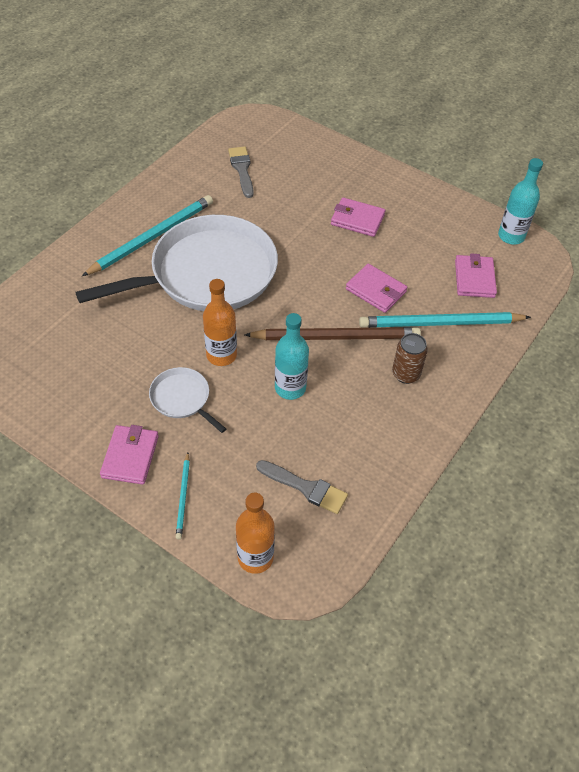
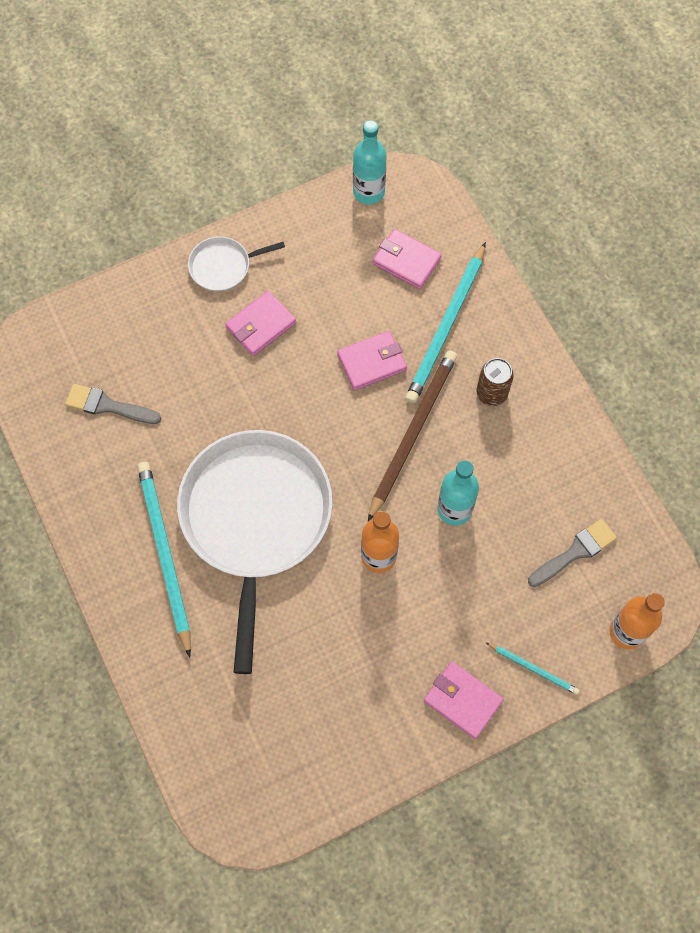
camera: 60 degrees left, 15 degrees up
white pan [149,367,226,433] -> white pan moved to [188,236,285,292]

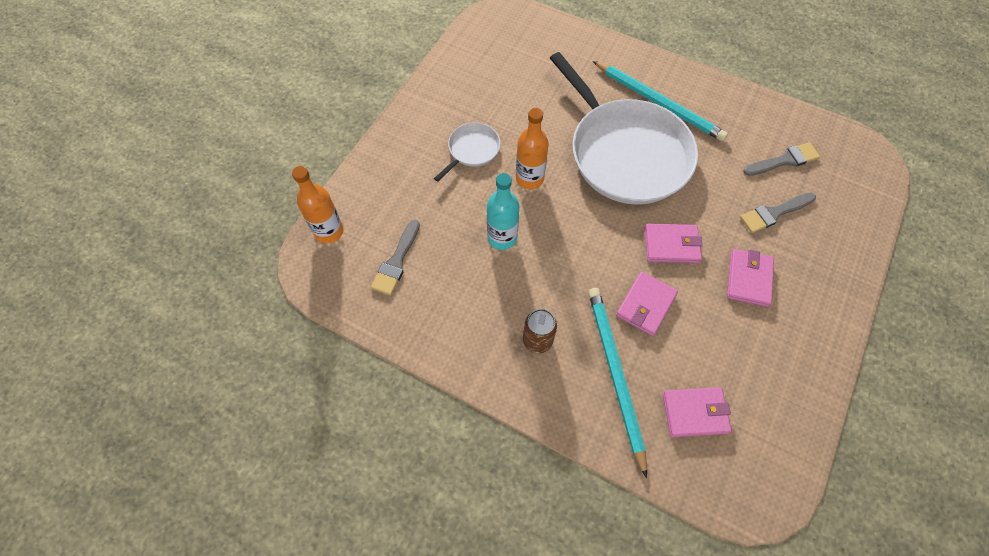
camera: 145 degrees right, 5 degrees down
white pan [188,236,285,292] -> white pan moved to [434,122,501,182]
turquoise bottle [353,120,387,205] -> none
brown pencil [368,350,457,522] -> none
pink wallet [424,662,503,739] -> pink wallet moved to [645,224,703,263]
turquoise pencil [485,642,579,695] -> none
none -> grey brush [740,192,816,233]

